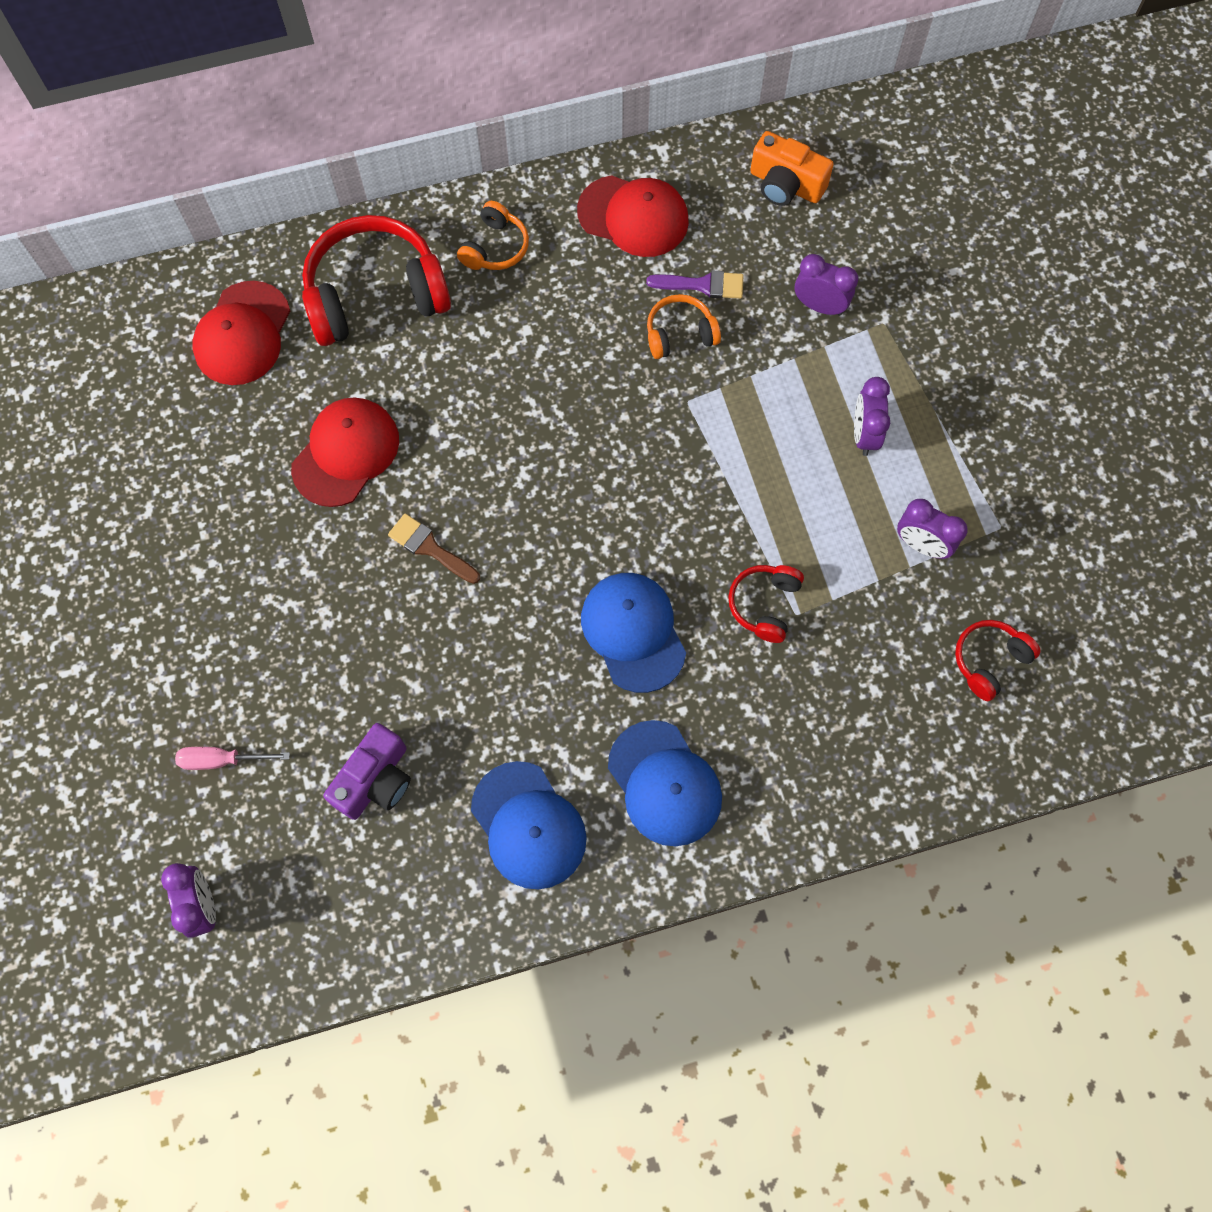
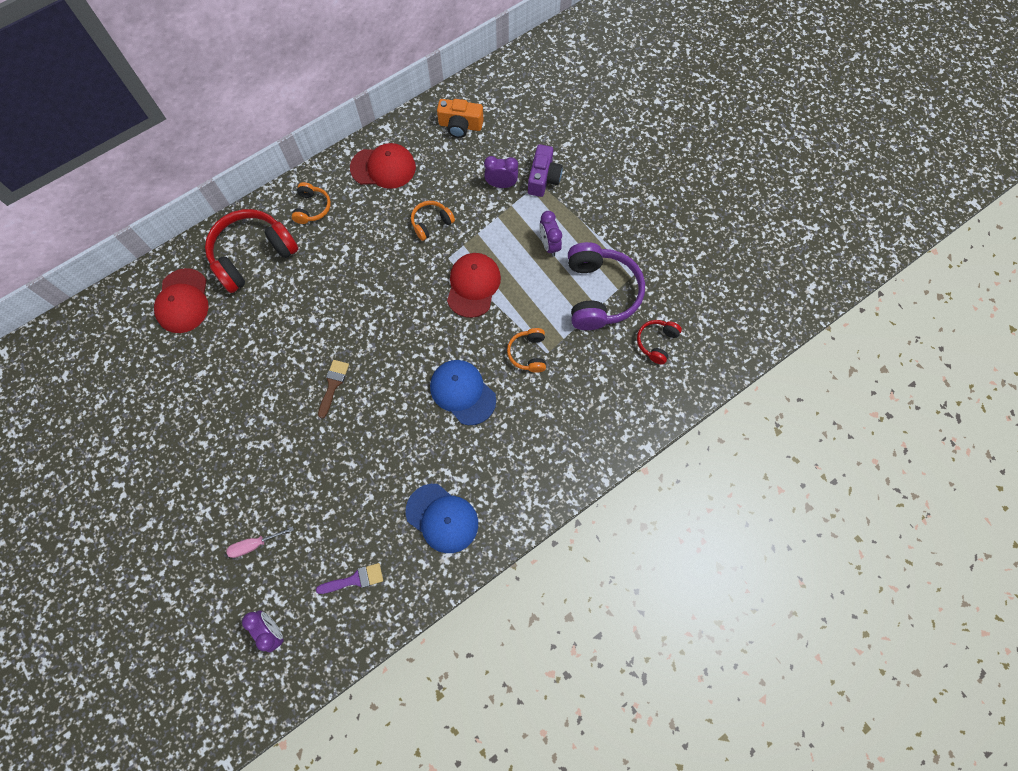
camera: 20 degrees left, 0 degrees up
red cap [291,397,399,507] -> red cap moved to [447,253,501,318]
purple camera [323,723,411,820] -> purple camera moved to [528,144,563,197]
brown brush [388,513,480,584] -> brown brush turned 90 degrees clockwise [318,360,349,418]
blue cap [608,720,722,846] -> none
purple brush [646,271,744,299] -> purple brush moved to [316,563,383,594]
red headphones [728,565,804,643] -> orange headphones [507,328,546,373]
purple clock [897,499,968,559] -> purple headphones [568,242,645,330]

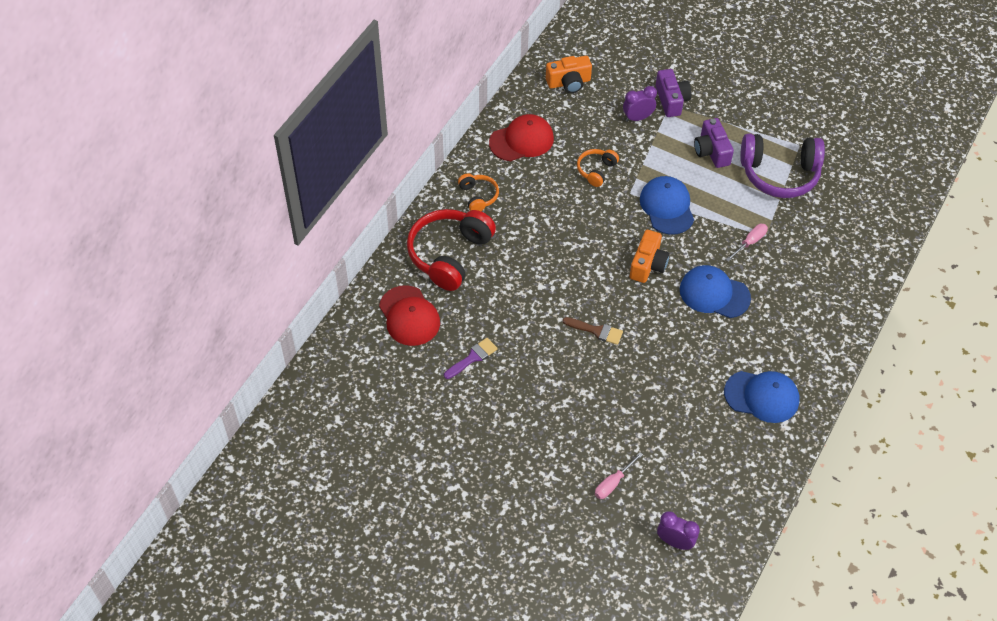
camera: 25 degrees left, 15 degrees down
purple brush [316,563,383,594] -> purple brush moved to [444,338,498,379]
brown brush [318,360,349,418] -> brown brush turned 120 degrees clockwise [563,317,623,345]
red cap [447,253,501,318] -> blue cap [640,176,694,235]
orange headphones [507,328,546,373] -> pink screwdriver [726,224,768,262]
purple clock [539,211,562,257] -> purple camera [694,118,734,168]
purple headphones [568,242,645,330] -> purple headphones turned 120 degrees clockwise [740,133,825,198]
red headphones [637,320,682,365] -> none
none -> orange camera [630,230,670,283]

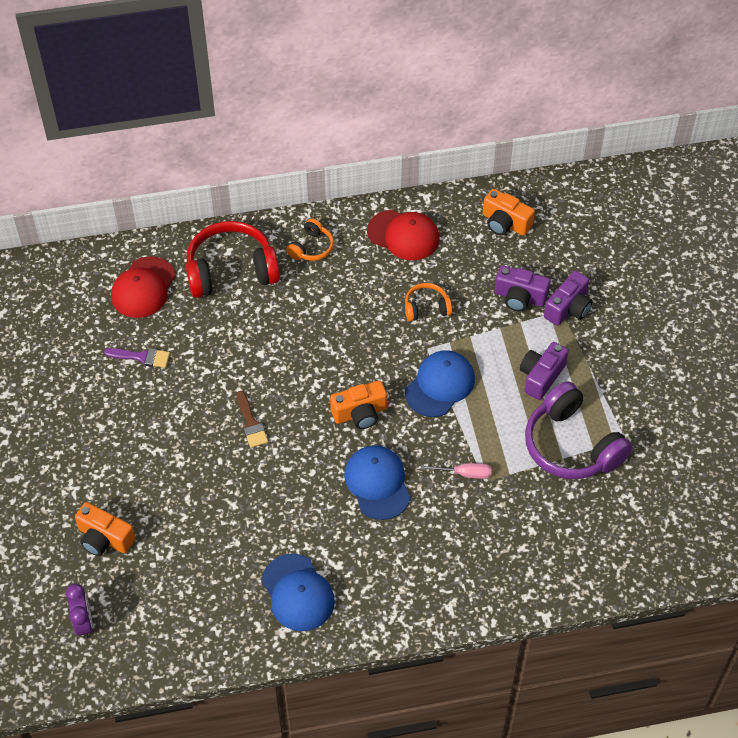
camera: 50 degrees right, 0 degrees up
pink screwdriver [595,452,643,499] -> orange camera [75,502,136,556]
purple clock [623,86,657,122] -> purple camera [495,265,550,311]

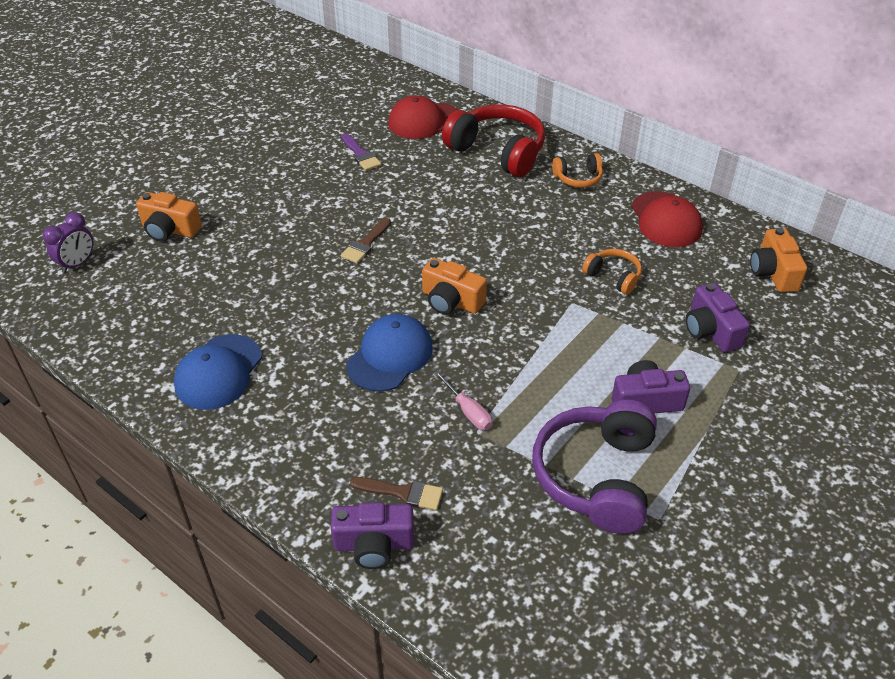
camera: 50 degrees right, 10 degrees down
orange camera [75,502,136,556] -> orange camera turned 60 degrees counterclockwise [136,192,202,241]
blue cap [405,350,475,417] -> none
purple camera [544,271,592,326] -> purple camera moved to [331,503,414,569]
none -> brown brush [350,477,443,511]

